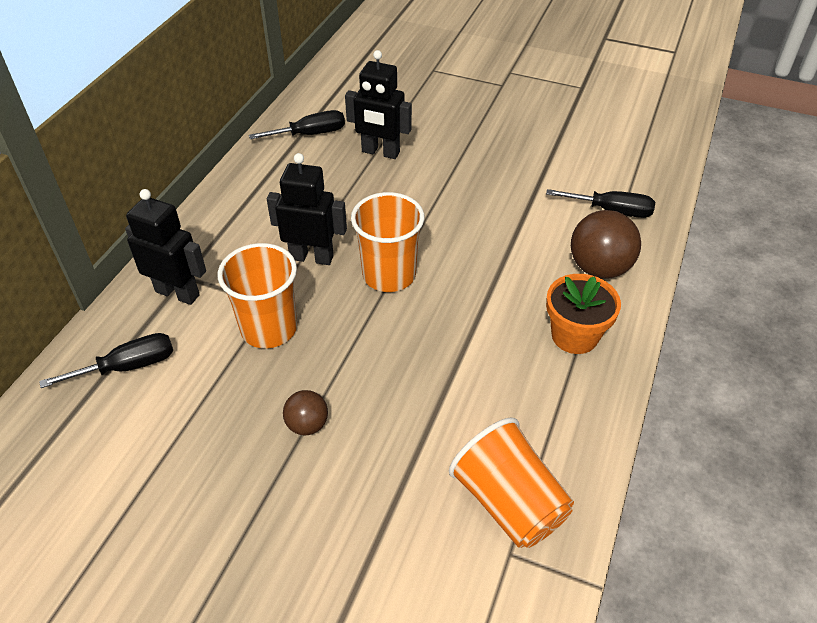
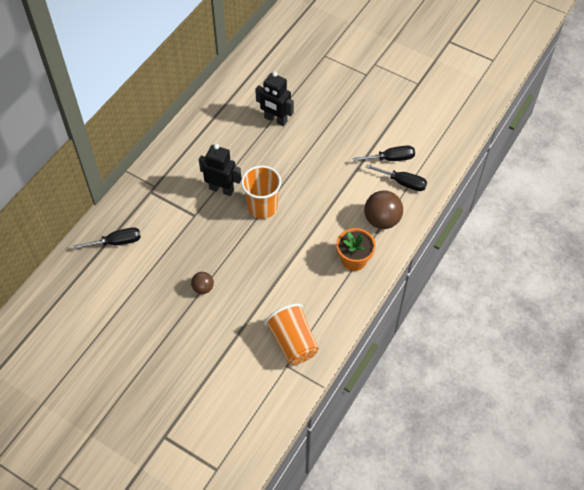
camera: 10 degrees right, 10 degrees up
black robot [125,189,206,305] -> none
orange cup [218,243,297,348] -> none
black screwdriver [249,110,345,139] -> black screwdriver moved to [353,145,415,161]

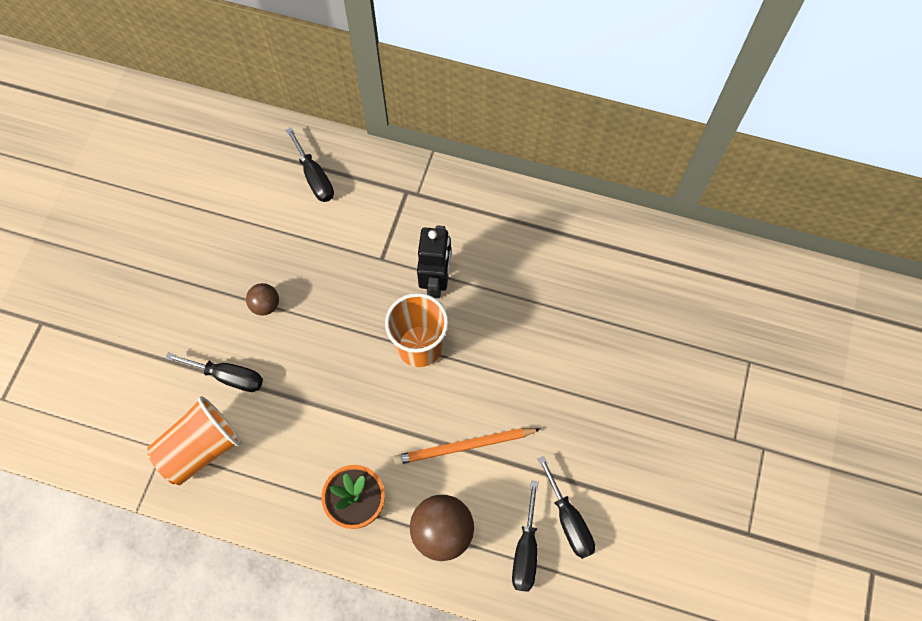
camera: 75 degrees right, 10 degrees up
black robot [255,71,294,126] -> none
none -> black screwdriver [165,353,263,392]
none -> orange pencil [394,428,540,465]

